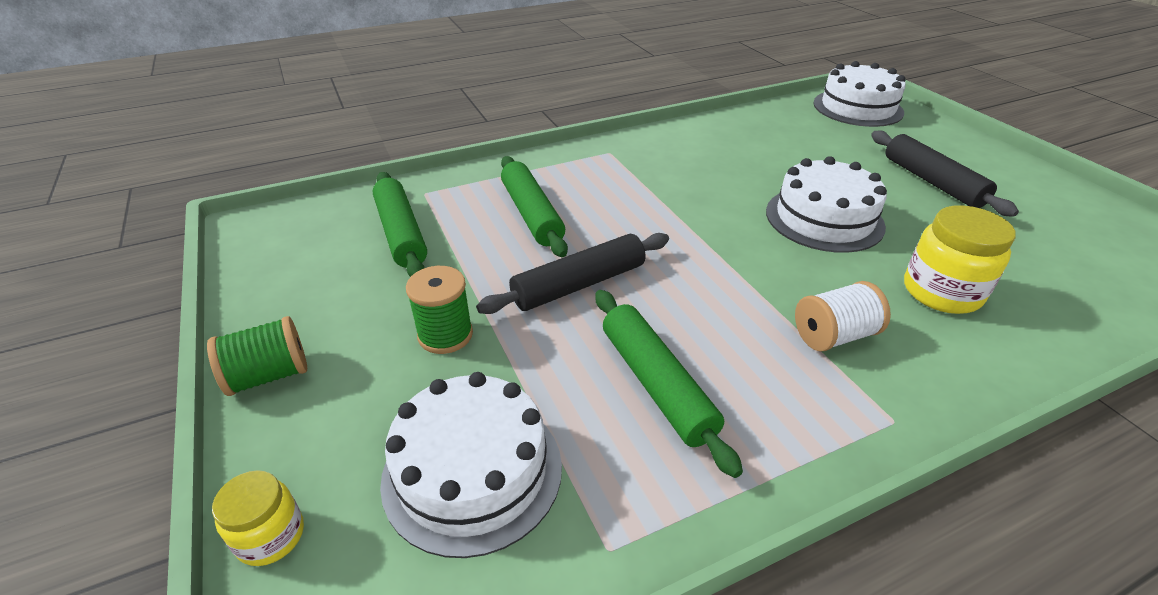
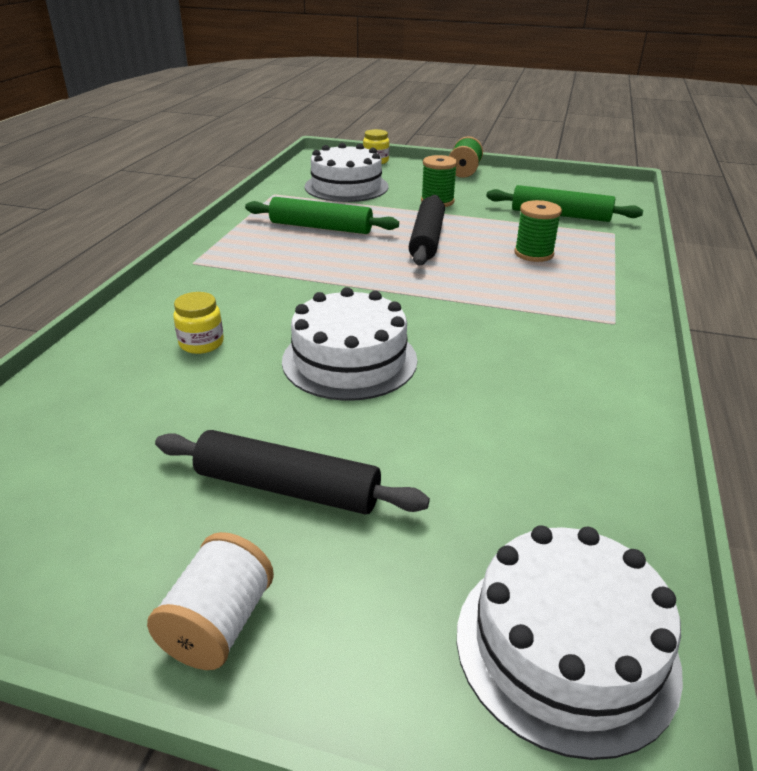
camera: 130 degrees right, 5 degrees down
green rolling pin [501,156,568,257] -> green spool [514,200,562,262]
white spool [795,281,891,351] -> white spool moved to [147,532,274,670]
yellow jar [904,205,1016,314] -> yellow jar [173,292,224,354], size x0.60

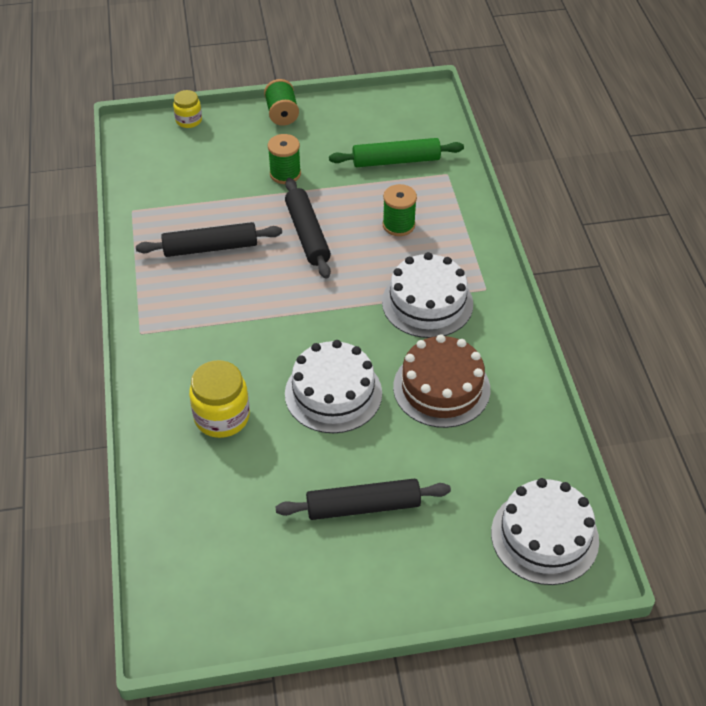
camera: 25 degrees left, 15 degrees up
white spool [147,532,274,670] -> none
yellow jar [173,292,224,354] -> yellow jar [189,360,250,438], size x1.67
green rolling pin [245,197,399,234] -> black rolling pin [136,222,282,257]
white cake [305,143,389,202] -> white cake moved to [382,252,473,338]
none -> brown cake [393,334,490,428]

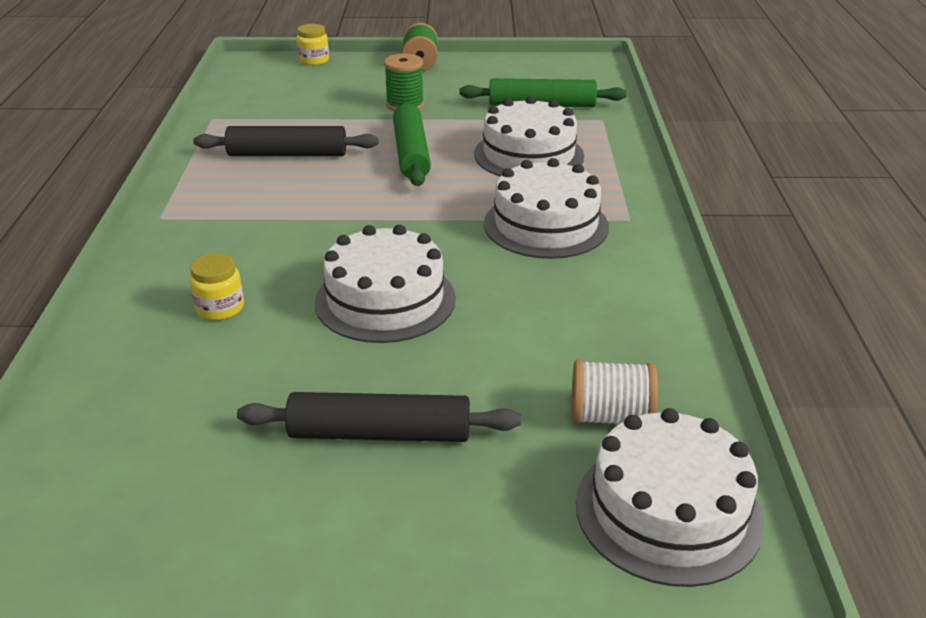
camera: 10 degrees right, 15 degrees down
yellow jar [189,360,250,438] -> yellow jar [189,253,244,321], size x0.60
black rolling pin [285,178,331,279] -> green rolling pin [393,100,431,186]
green spool [383,184,417,236] -> white cake [474,96,584,176]
brown cake [393,334,490,428] -> none
none -> white spool [571,359,658,424]

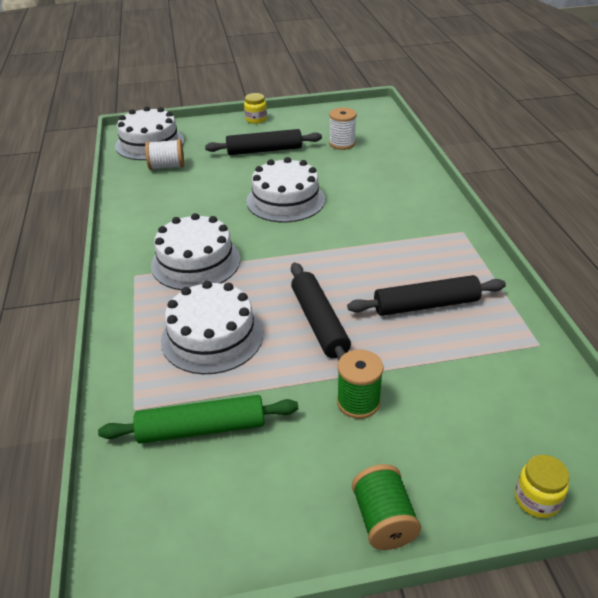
camera: 170 degrees right, 5 degrees up
yellow jar [189,253,244,321] -> yellow jar moved to [244,93,267,124]
green rolling pin [393,100,431,186] -> black rolling pin [291,263,351,362]
none -> white spool [329,108,357,150]

